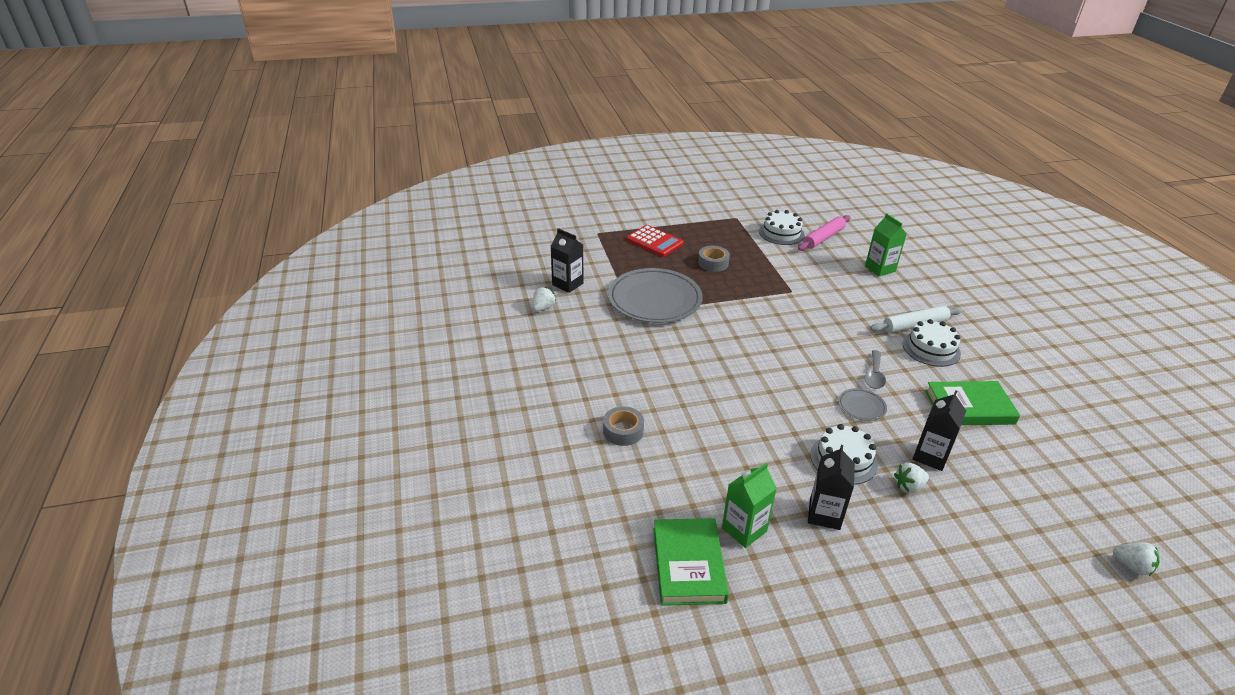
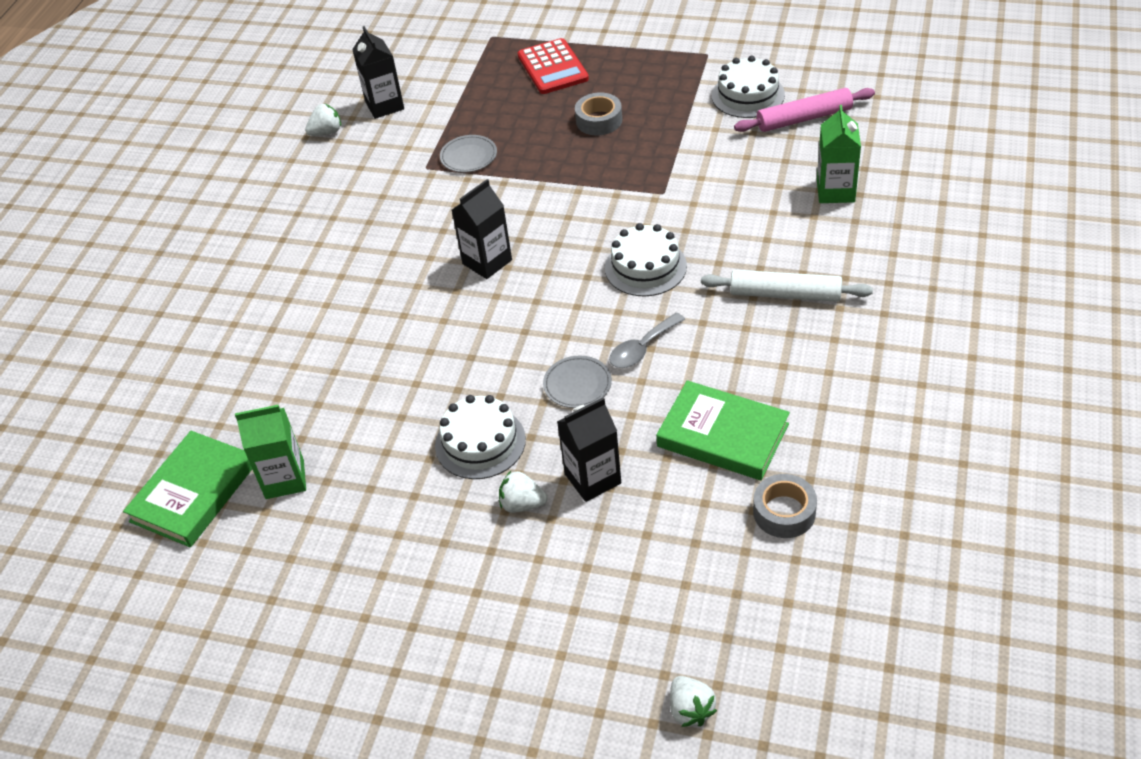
camera: 35 degrees right, 10 degrees up
grey tape [603,406,644,446] -> grey tape moved to [753,474,817,538]
grey plate [608,268,703,323] -> grey plate [440,135,497,172], size x0.43
black carton [808,445,855,530] -> black carton moved to [452,179,512,279]
white cake [903,319,961,367] -> white cake moved to [605,223,687,296]

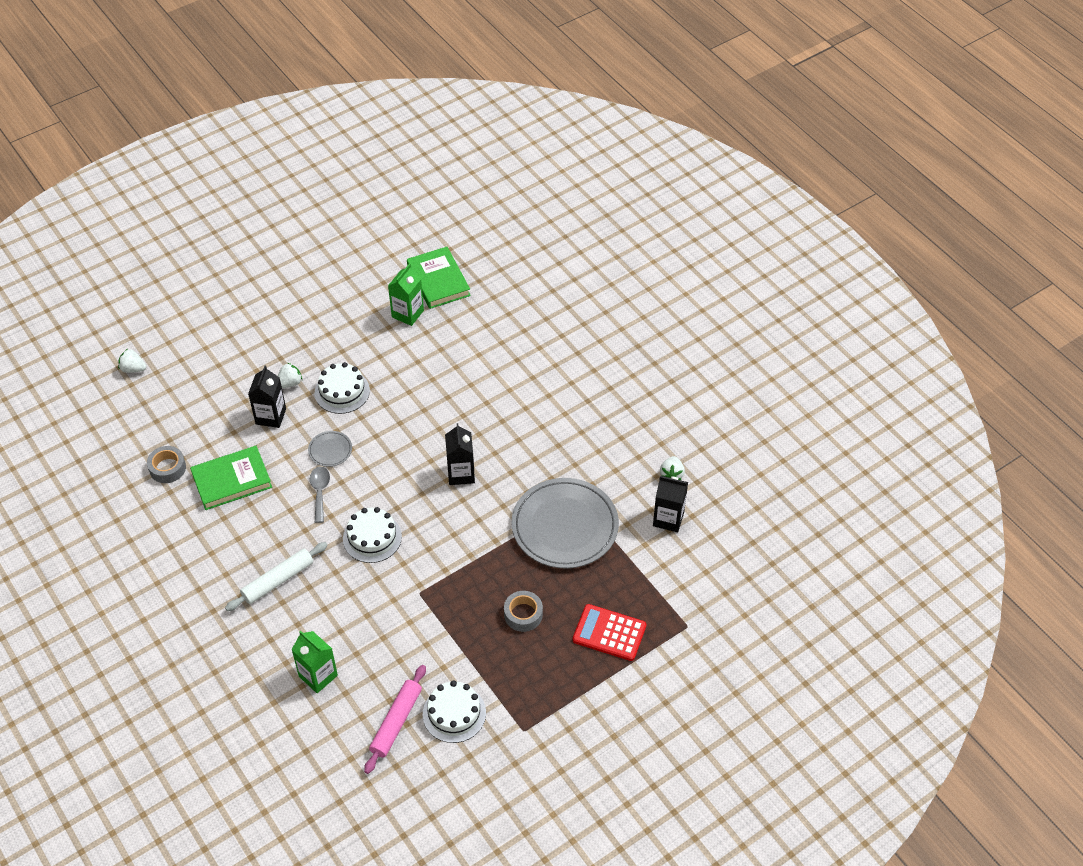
camera: 125 degrees right, 5 degrees up
grey plate [440,135,497,172] -> grey plate [511,478,619,569], size x2.35

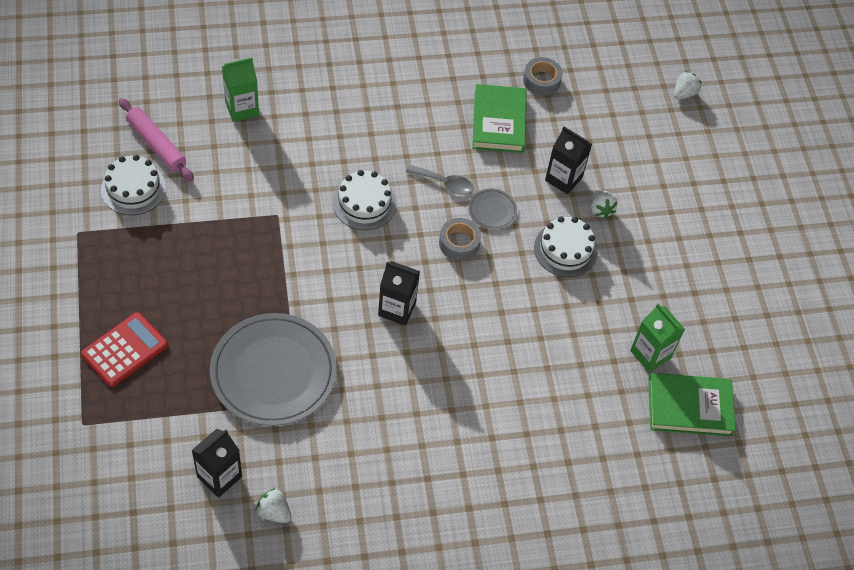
camera: 110 degrees right, 5 degrees up
white rolling pin [225,542,328,611] -> none
grey tape [504,591,543,632] -> grey tape moved to [439,218,481,261]

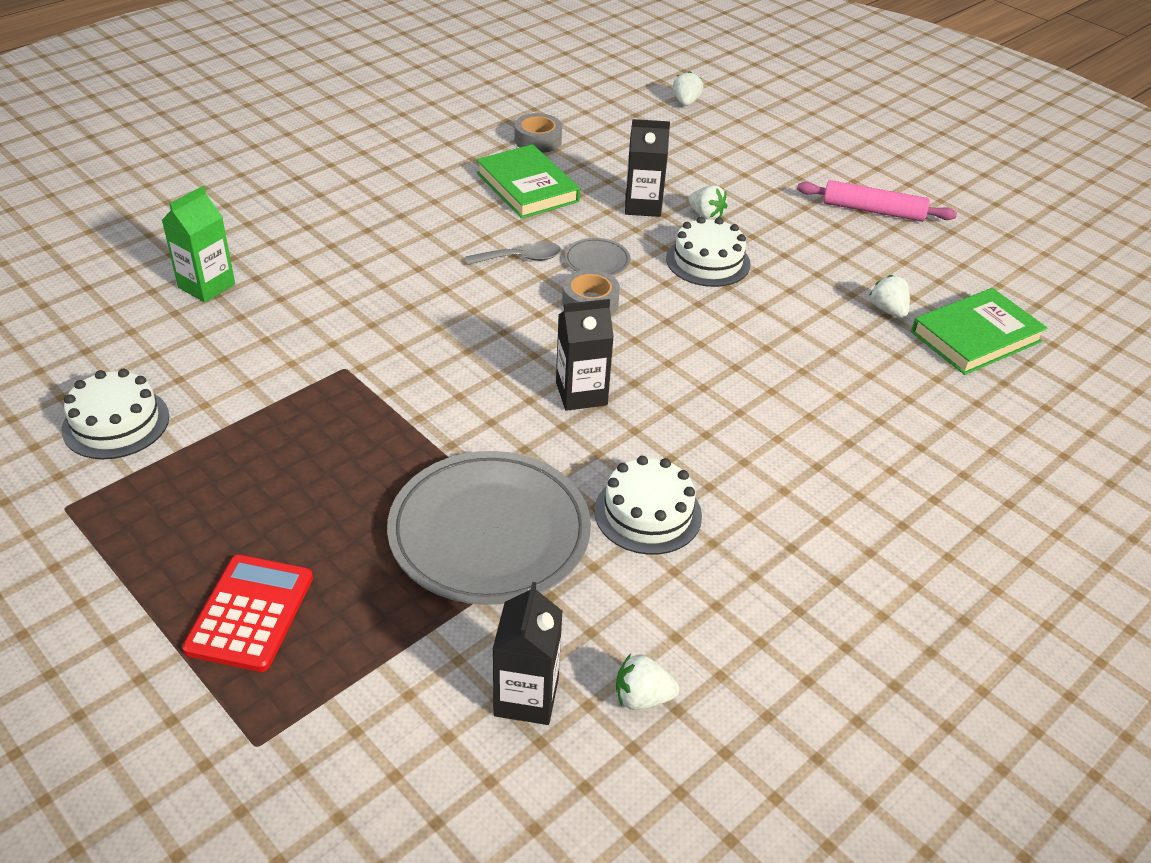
camera: 30 degrees left, 15 degrees down
pink rolling pin [119,98,194,181] -> pink rolling pin moved to [797,180,957,222]
white cake [333,170,396,230] -> white cake moved to [594,456,702,555]
green carton [630,303,685,372] -> white strawberry [870,275,910,318]

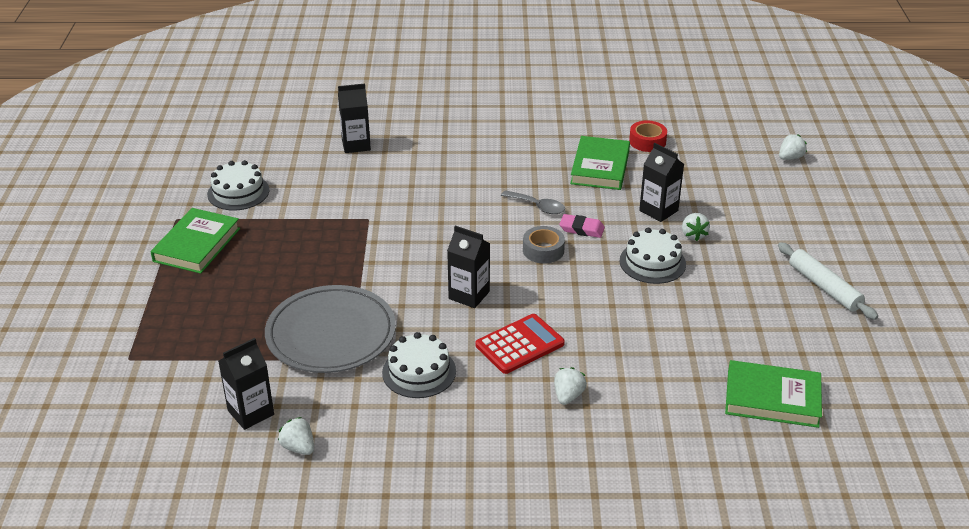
camera: 45 degrees right, 5 degrees down
green carton [162,186,235,303] -> black carton [338,83,371,153]
red calculator [182,554,313,672] -> red calculator moved to [476,314,565,374]
grey tape [515,113,562,153] -> red tape [629,121,667,152]
grey plate [565,238,630,275] -> pink eraser [560,214,605,238]
pink rolling pin [797,180,957,222] -> white rolling pin [778,242,878,320]
white strawberry [870,275,910,318] -> white strawberry moved to [554,367,587,405]
none -> green book [151,208,240,274]

